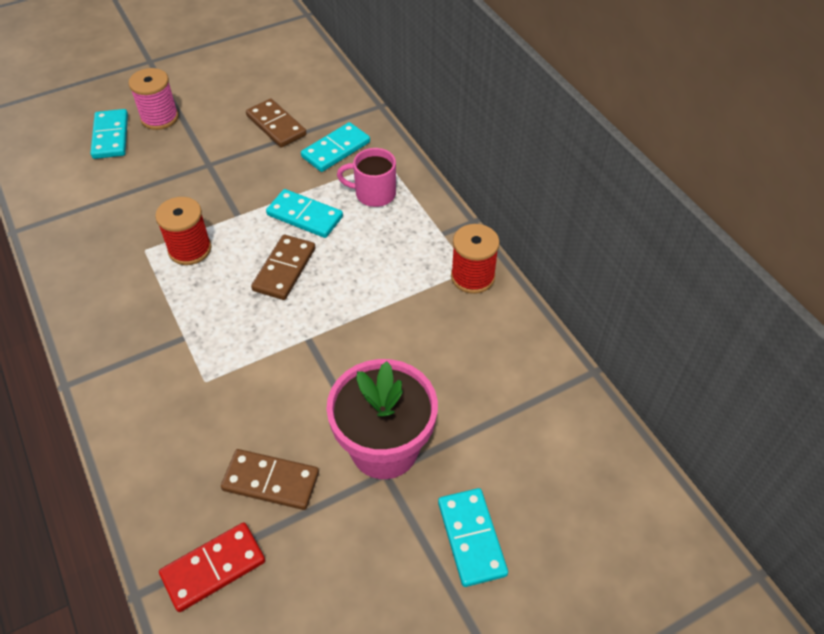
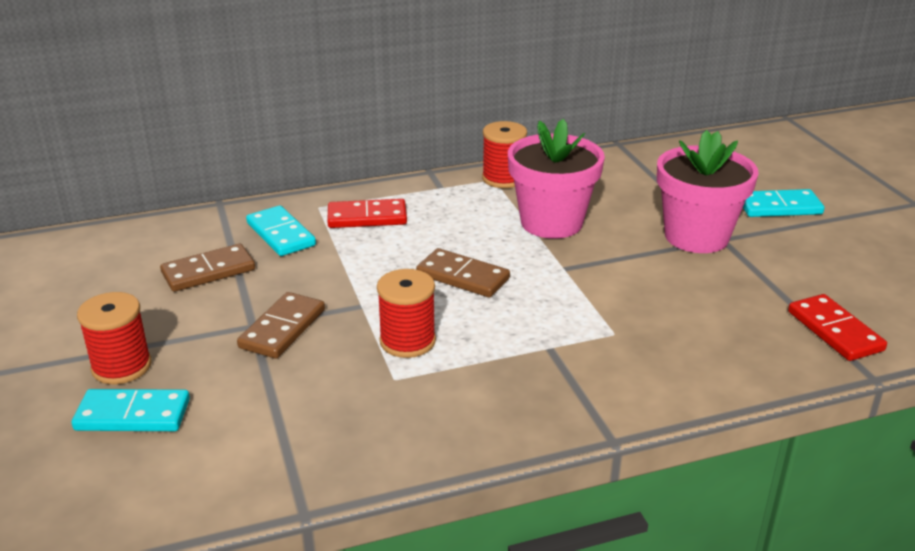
camera: 80 degrees left, 20 degrees down
pink spool [129,68,179,130] -> red spool [77,292,151,384]
brown domino [221,449,319,510] -> brown domino moved to [237,292,325,359]
turquoise domino [266,189,343,238] -> none
pink mug [337,148,396,207] -> red domino [327,199,407,228]
none -> pink flower pot [508,119,605,239]

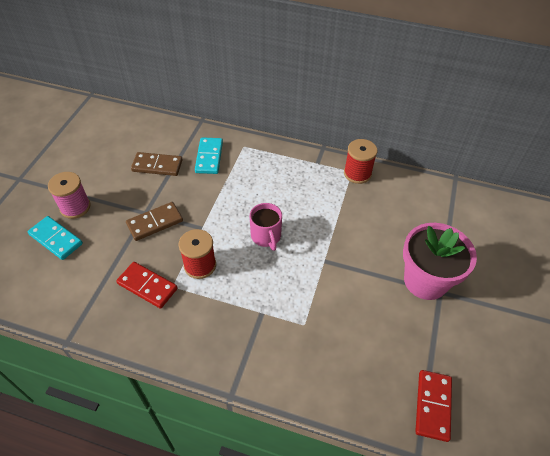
camera: 35 degrees right, 20 degrees up
red spool [77,292,151,384] -> pink spool [48,172,91,219]
red domino [327,199,407,228] -> red domino moved to [116,262,178,309]
brown domino [416,248,510,297] -> pink mug [250,203,282,251]
pink flower pot [508,119,605,239] -> none
turquoise domino [743,189,824,217] -> none

